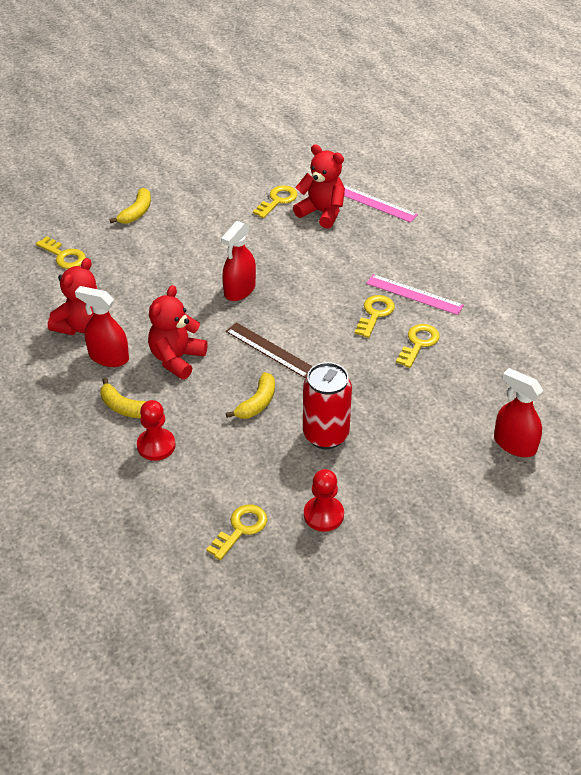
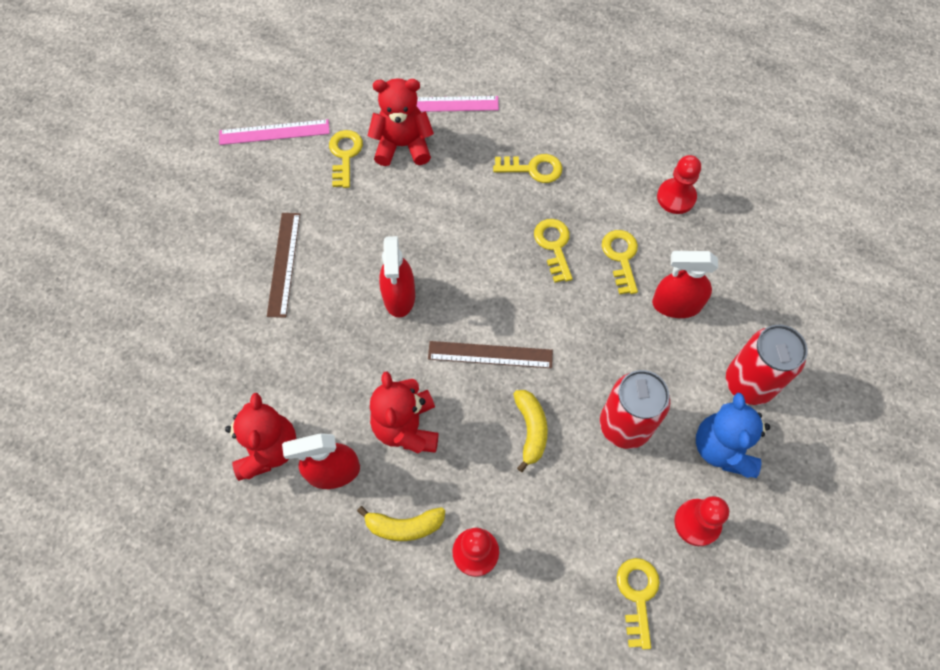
camera: 35 degrees left, 20 degrees up
yellow key [36,236,86,269] -> yellow key moved to [493,154,563,183]
yellow banana [110,188,151,224] -> none
pink ruler [366,274,464,315] -> pink ruler moved to [219,119,330,145]
red spray bottle [494,368,543,457] -> red spray bottle moved to [652,251,718,318]
none -> brown ruler [267,213,300,318]
none -> red pawn [657,155,701,214]
none -> blue teddy bear [696,393,770,478]
none -> red can [726,325,808,405]

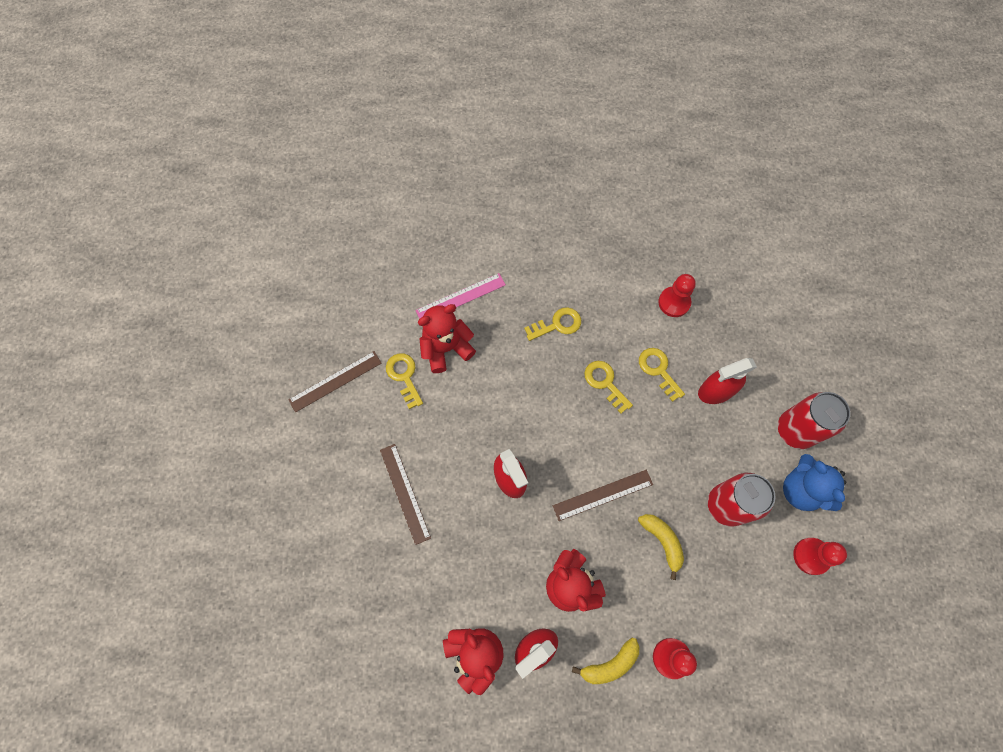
camera: 25 degrees left, 5 degrees up
pink ruler [219,119,330,145] -> brown ruler [288,351,382,413]
yellow key [616,558,660,650] -> none

